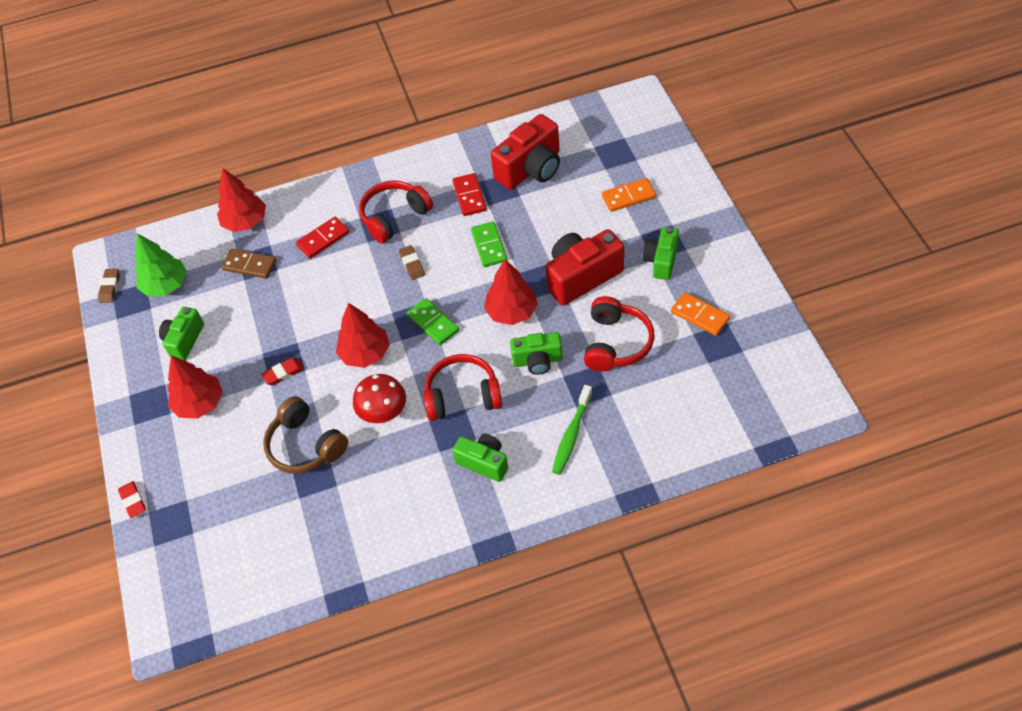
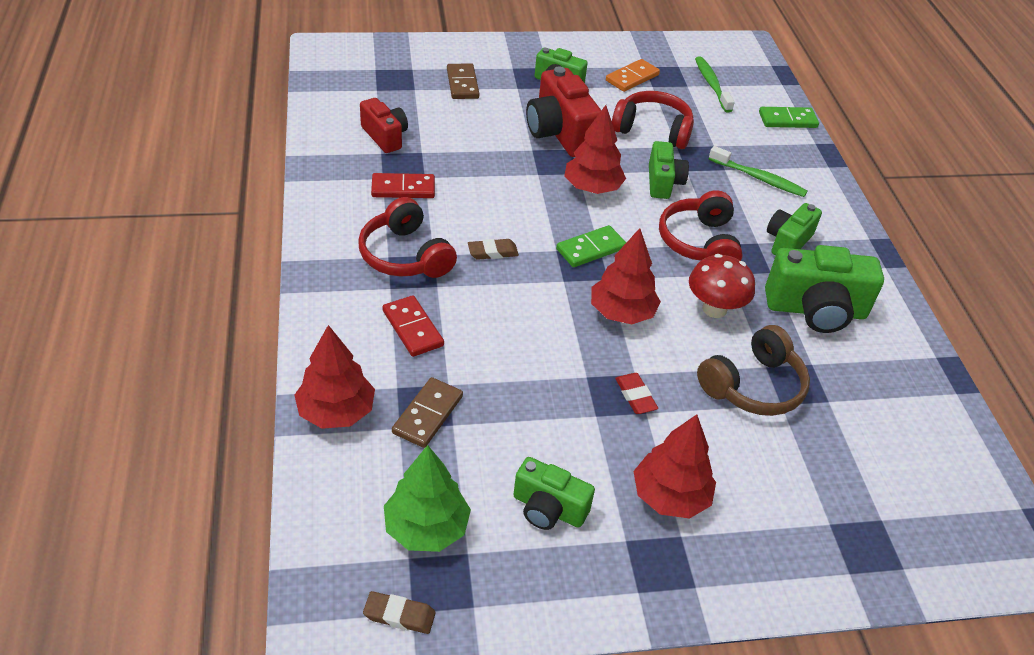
camera: 90 degrees left, 10 degrees down
red eraser [118,481,146,518] -> none
green domino [471,222,507,267] -> green domino moved to [759,107,819,128]
red camera [491,114,560,190] -> red camera [360,98,408,153], size x0.61
orange domino [602,178,656,212] -> brown domino [447,63,479,99]
none -> green toothbrush [695,56,735,113]
none -> green camera [765,245,884,333]

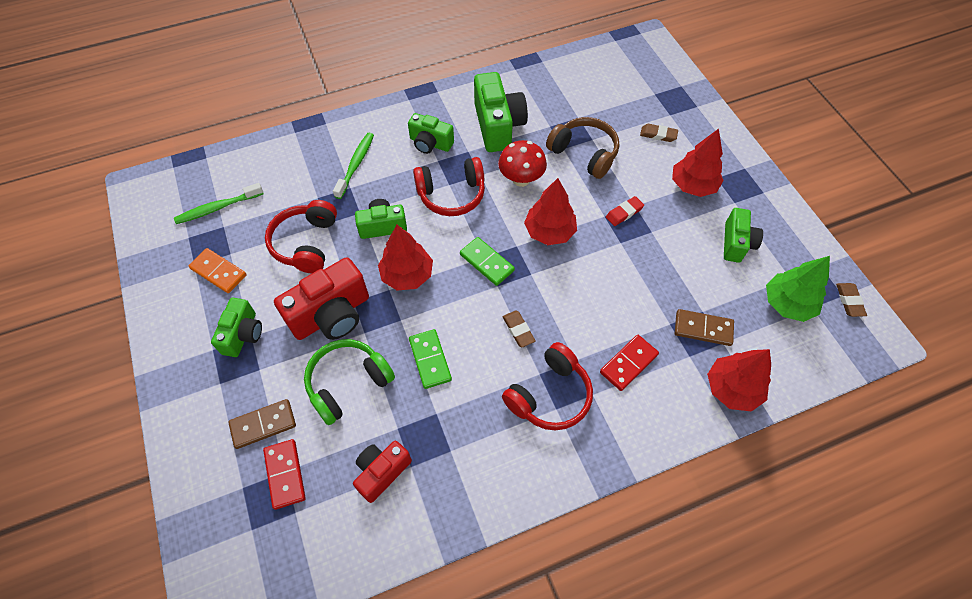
camera: 100 degrees left, 15 degrees up
red domino [371,173,435,198] -> red domino moved to [263,439,306,510]
green domino [759,107,819,128] -> green domino moved to [409,329,452,389]
none -> green headphones [304,339,395,425]
none -> brown eraser [640,124,678,142]

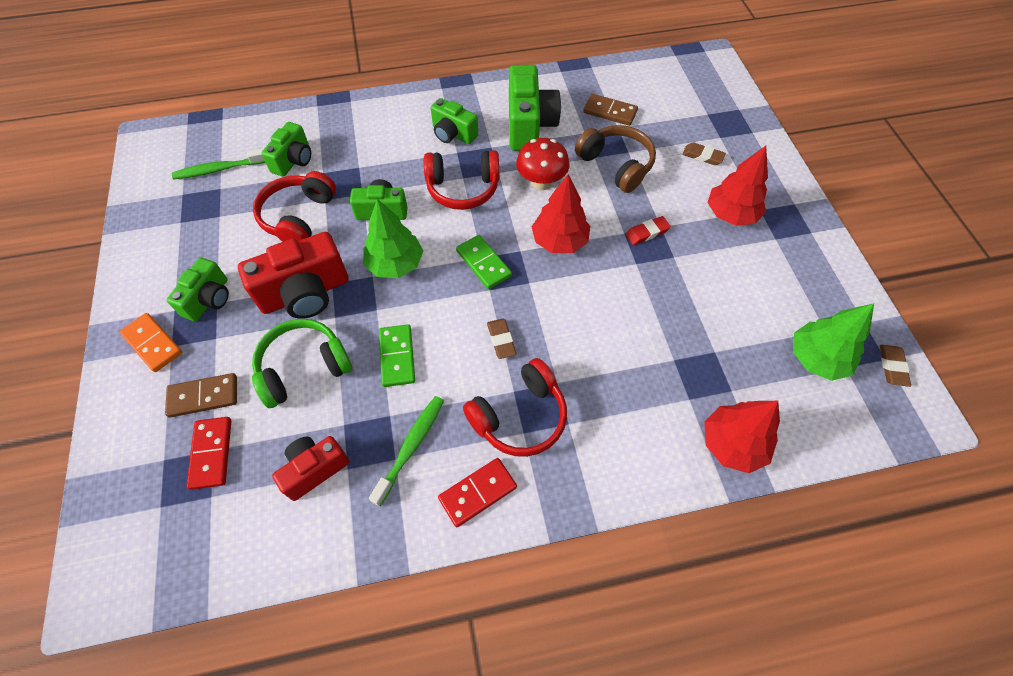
camera: 10 degrees right, 0 degrees up
orange domino [189,248,246,293] -> orange domino moved to [119,313,182,372]
green toothbrush [333,133,374,199] -> green toothbrush moved to [369,396,444,506]
red tree [378,225,433,291] -> green tree [363,199,423,278]
red domino [600,335,659,391] -> red domino moved to [438,458,517,527]
brown domino [675,309,734,346] -> brown domino moved to [583,94,638,126]
green camera [724,208,763,263] -> green camera moved to [261,122,311,177]

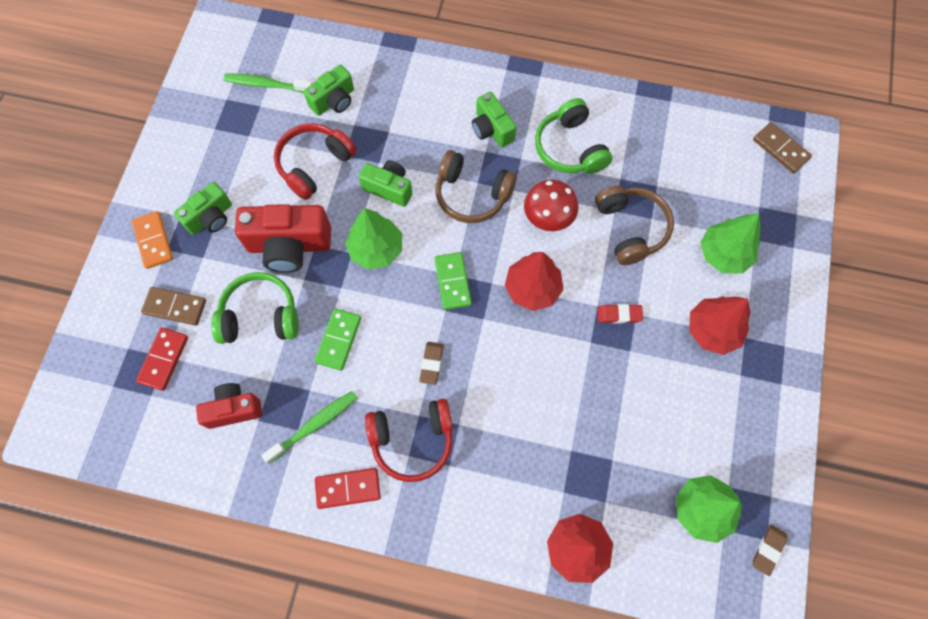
camera: 25 degrees right, 10 degrees up
red headphones [424,150,499,210] -> brown headphones [436,150,517,223]
green camera [509,65,561,151] -> green headphones [535,98,612,174]
brown domino [583,94,638,126] -> brown domino moved to [753,122,812,173]
brown eraser [682,142,726,165] -> green tree [700,214,760,274]

